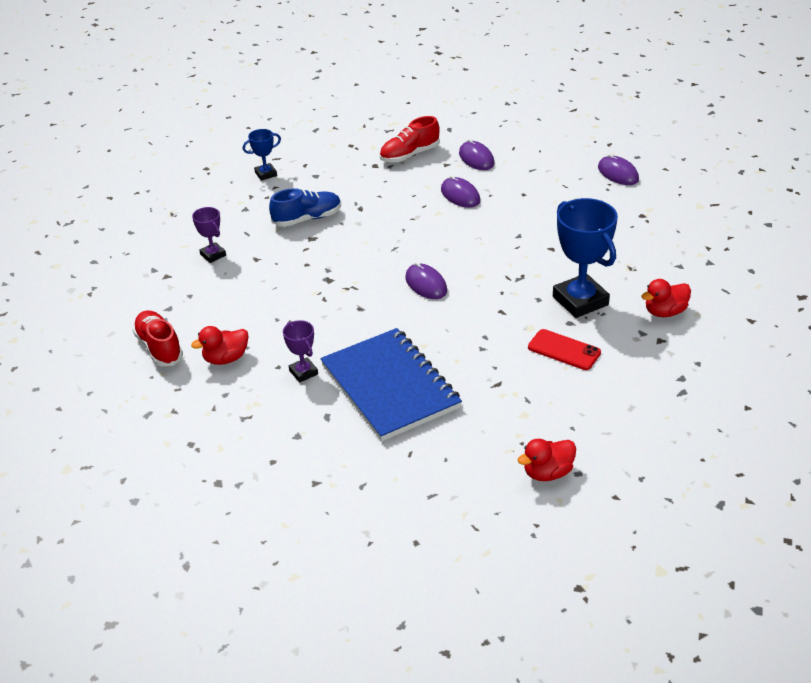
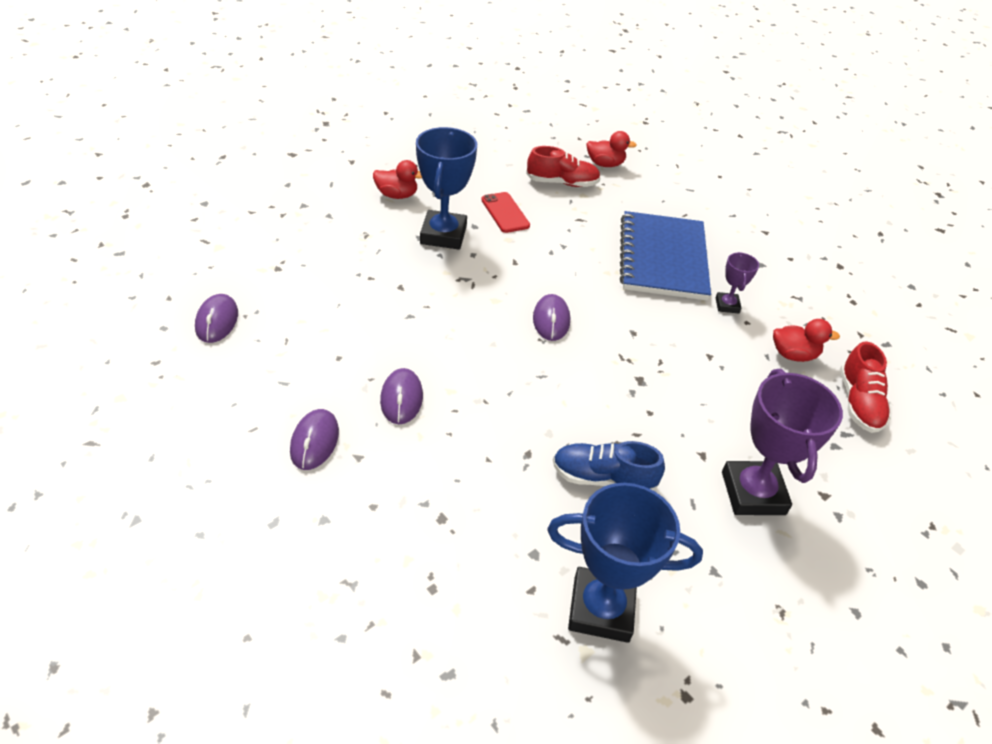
camera: 150 degrees left, 5 degrees up
purple trophy [192,207,226,263] -> purple trophy [722,369,843,515], size x1.98
blue trophy [243,129,281,181] -> blue trophy [547,483,703,643], size x1.98
red shoe [379,116,440,162] -> red shoe moved to [526,146,601,187]

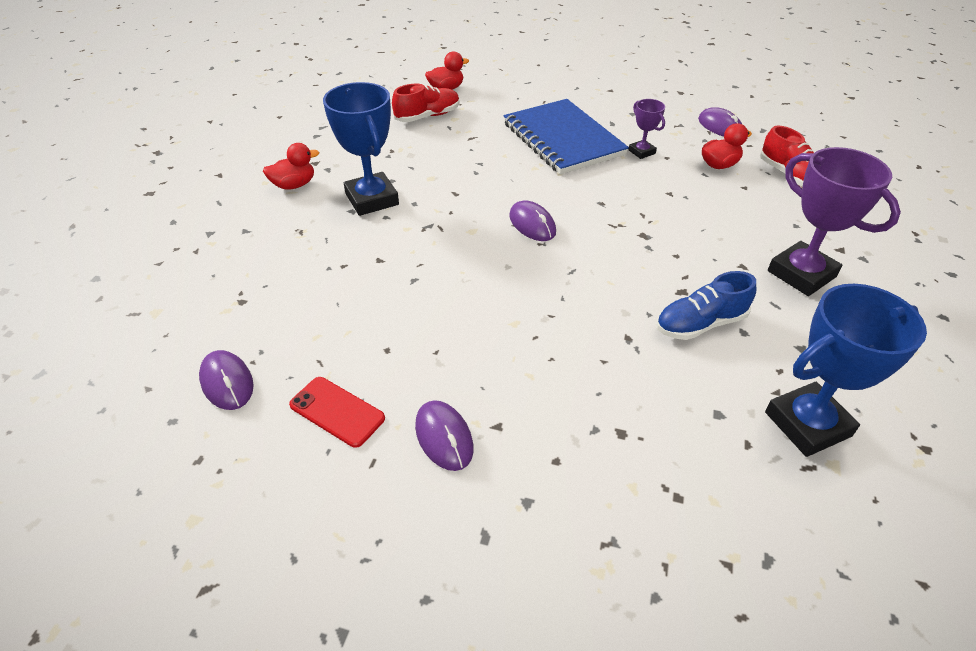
camera: 30 degrees left, 0 degrees up
purple mouse [380,368,423,424] -> purple mouse moved to [698,107,742,136]
red phone [481,192,530,233] -> red phone moved to [289,377,385,448]

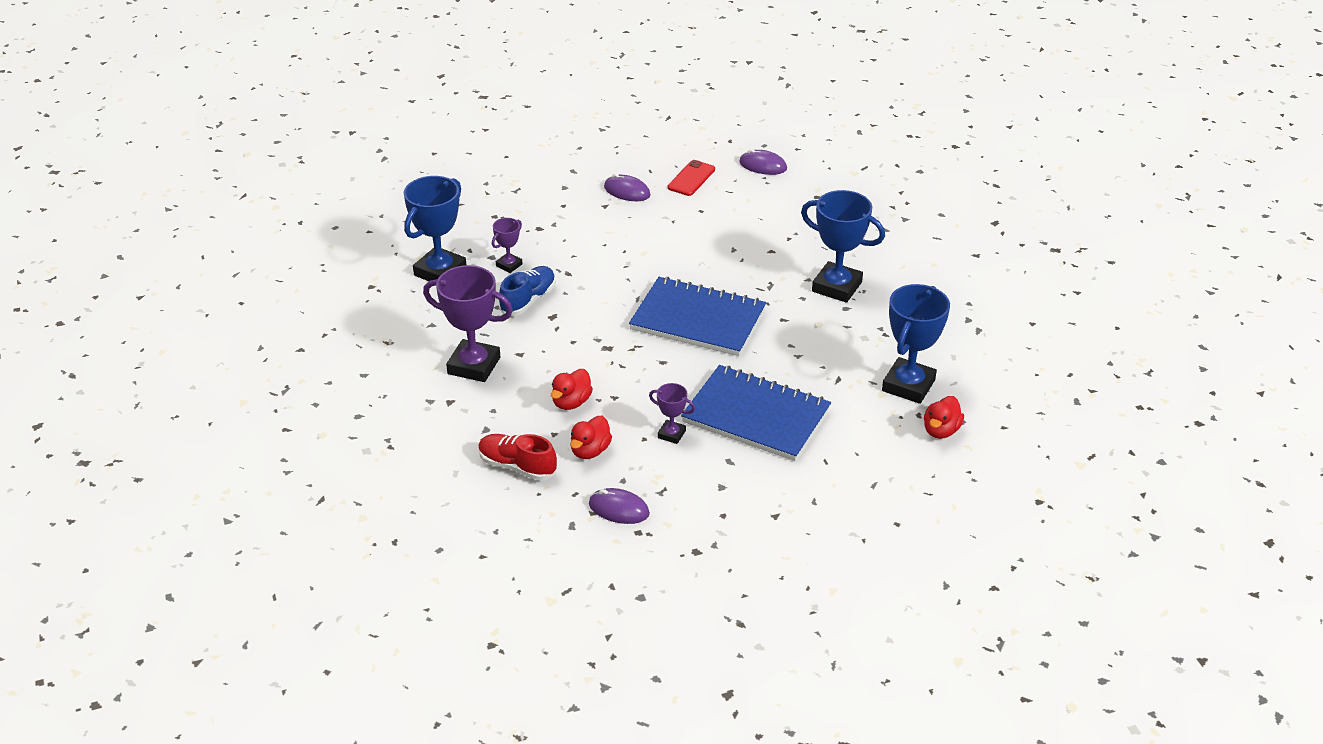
camera: 145 degrees right, 5 degrees down
red duck [263,143,319,190] -> red duck moved to [551,369,593,410]
red phone [289,377,385,448] -> red phone turned 60 degrees counterclockwise [668,160,715,196]
red shoe [392,84,460,122] -> blue trophy [882,284,950,404]
purple mouse [509,200,556,241] -> blue notebook [629,277,766,356]
none -> purple trophy [492,218,523,273]

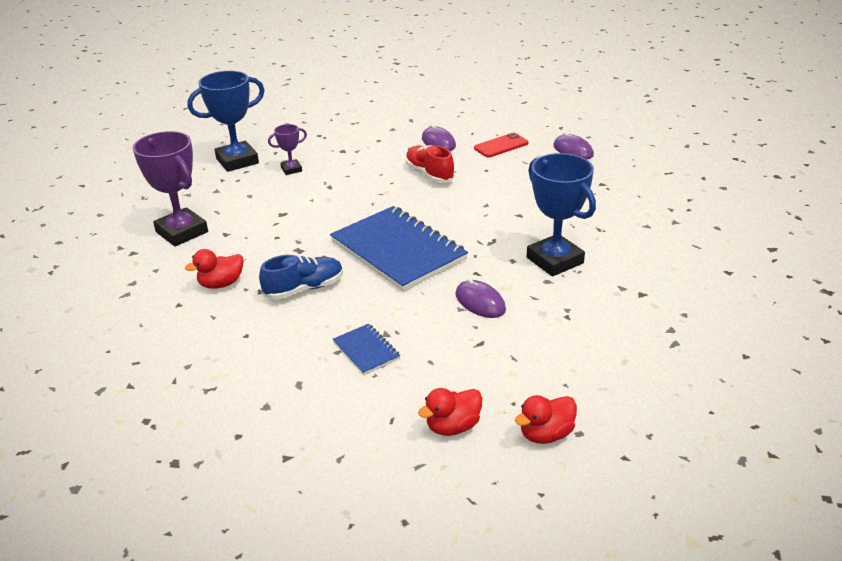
camera: 30 degrees right, 5 degrees down
red shoe [478,434,557,480] -> red shoe moved to [405,145,455,183]
blue shoe [499,266,556,316] -> blue shoe moved to [259,255,343,300]
red duck [570,416,612,459] -> red duck moved to [418,388,482,436]
purple mouse [589,488,650,524] -> purple mouse moved to [456,278,506,318]
purple trophy [649,383,695,444] -> none
blue notebook [681,365,831,461] -> blue notebook [333,324,401,375], size x0.44
blue trophy [882,284,950,404] -> none

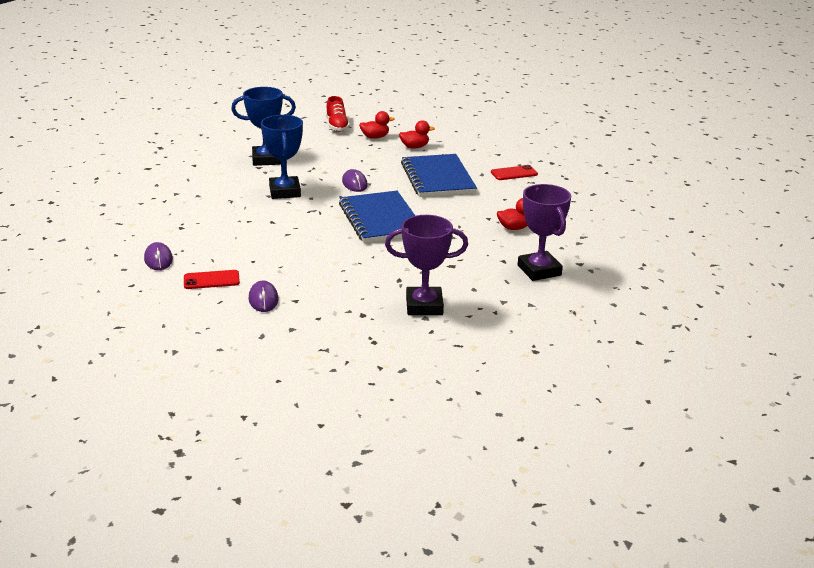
camera: 160 degrees left, 5 degrees down
blue trophy [187,71,265,172] -> blue trophy moved to [231,87,296,166]
blue shoe [259,255,343,300] -> none
purple trophy [268,124,307,175] -> purple trophy [385,215,468,315], size x1.98
blue notebook [333,324,401,375] -> blue notebook [401,154,477,197], size x2.25
red shoe [405,145,455,183] -> red shoe moved to [326,96,350,132]
none -> red phone [491,165,538,180]

